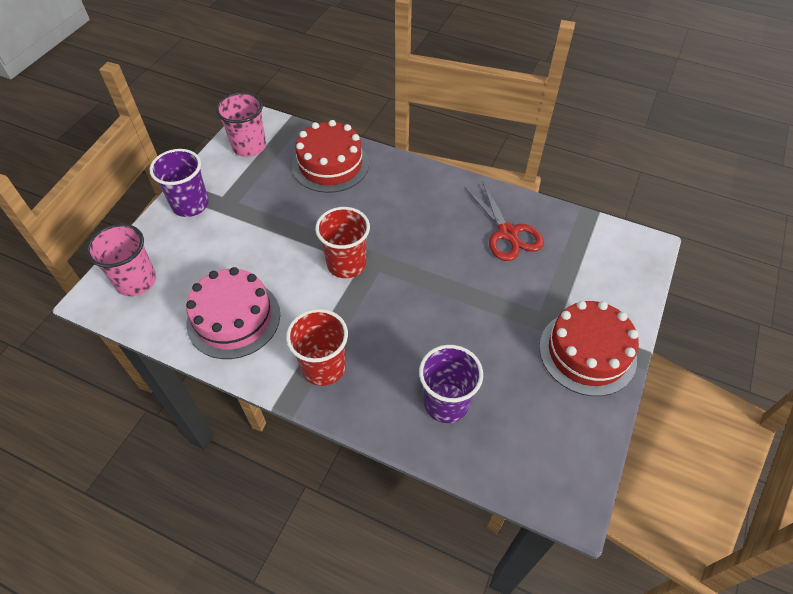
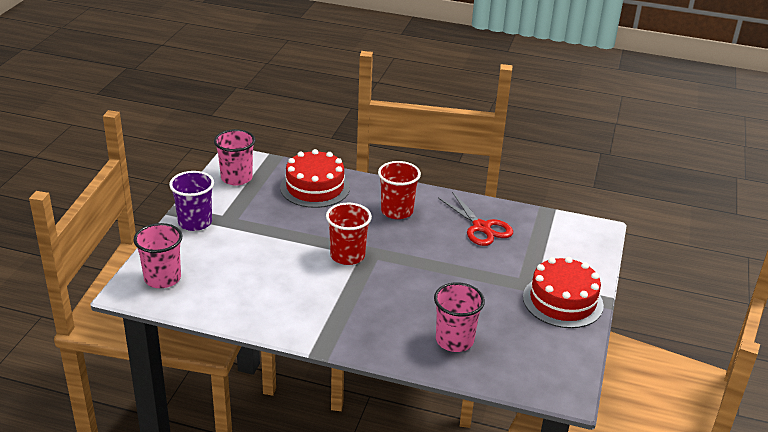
camera: 10 degrees left, 20 degrees down
pink cake [186,267,280,359] -> none
red cup [286,309,348,386] -> red cup moved to [378,161,421,219]
purple cup [419,345,483,423] -> pink cup [434,282,485,352]

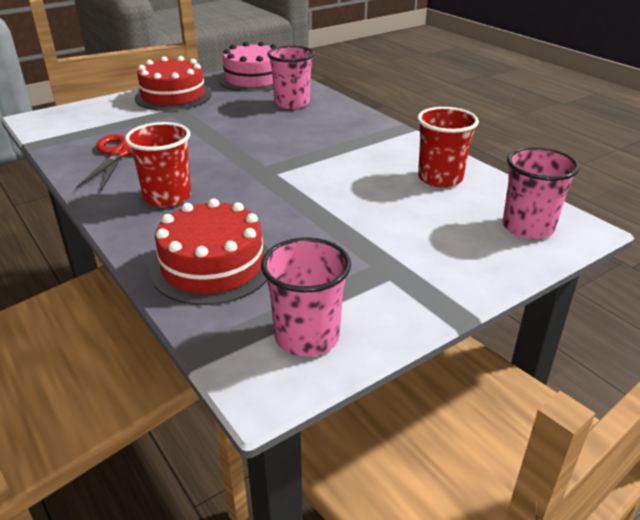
camera: 140 degrees left, 0 degrees up
purple cup [169,171,214,231] -> none
red cup [326,203,372,265] -> red cup moved to [417,107,479,188]
none -> pink cake [219,41,277,92]

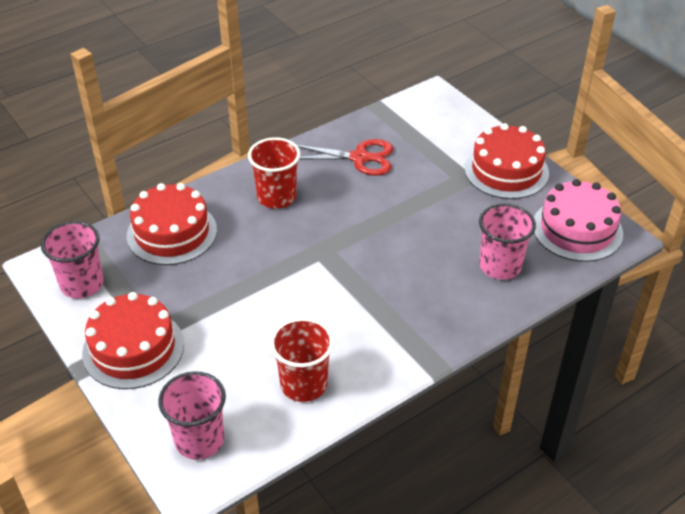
camera: 90 degrees right, 10 degrees up
none -> red cake [82,292,184,389]

